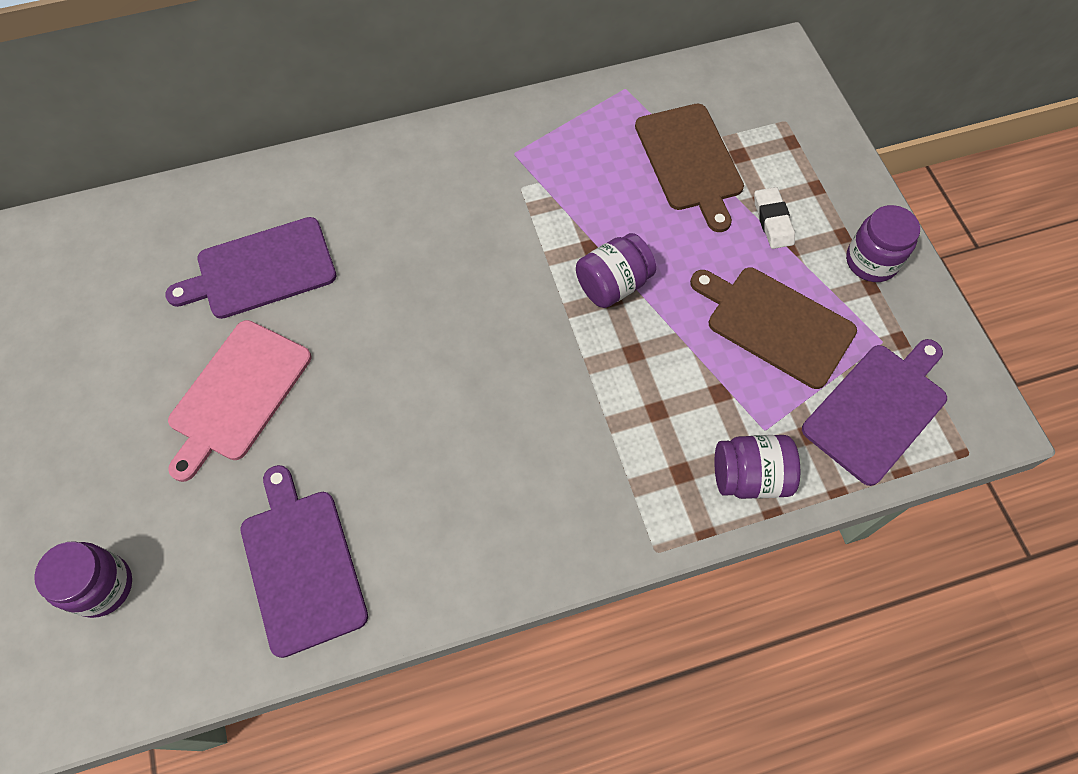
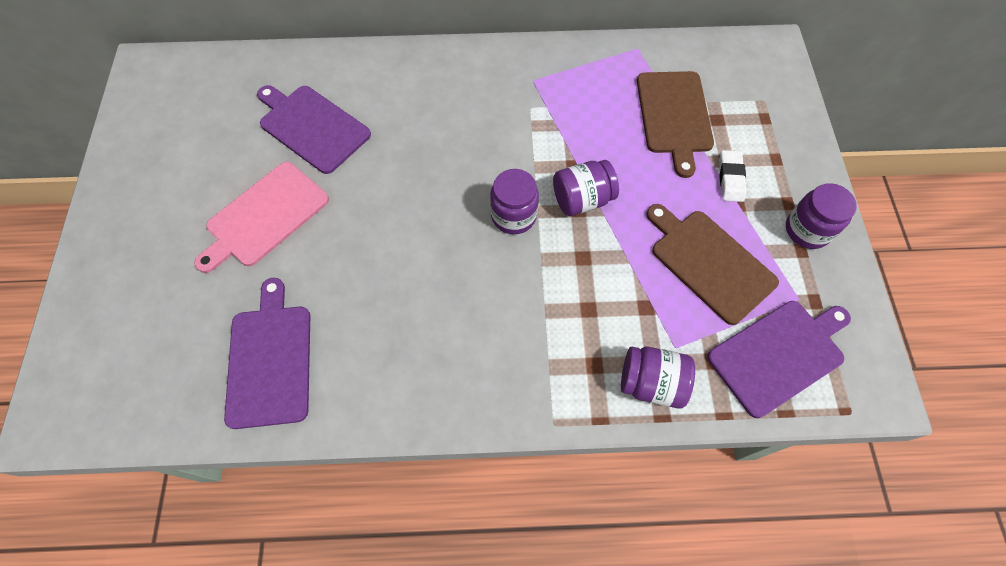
camera: 15 degrees right, 0 degrees up
purple jar [34,541,132,618] -> purple jar moved to [490,169,539,234]
purple cutting board [165,217,337,319] -> purple cutting board turned 45 degrees clockwise [257,85,371,174]

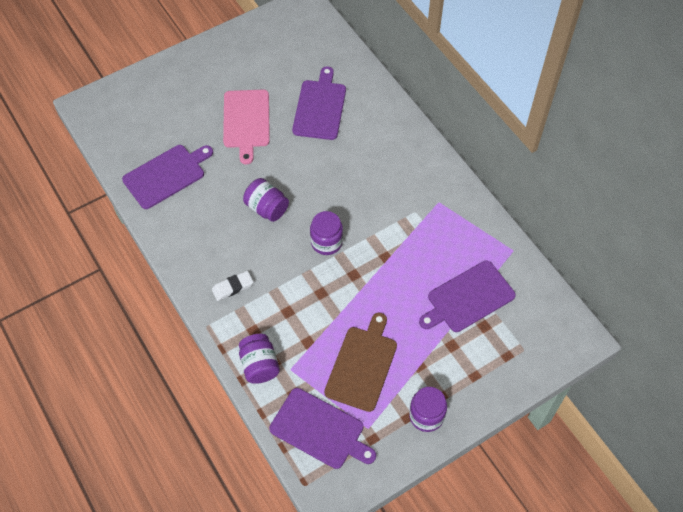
camera: 60 degrees right, 5 degrees down
pink cutting board [194,162,329,273] -> pink cutting board turned 105 degrees counterclockwise [223,90,270,165]
purple jar [553,160,619,216] -> purple jar moved to [243,178,289,222]
brown cutting board [637,71,714,178] -> purple cutting board [419,260,516,332]
white eraser [719,150,747,202] -> white eraser moved to [212,271,253,301]

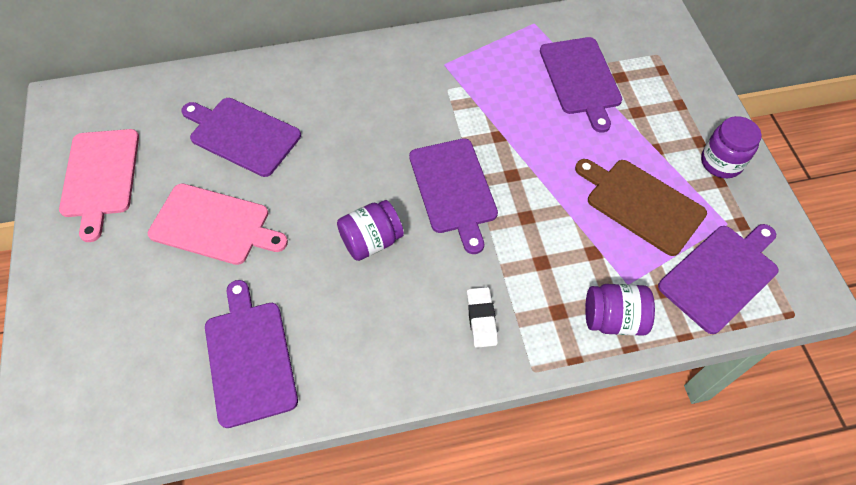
camera: 70 degrees left, 0 degrees up
purple jar [310,211,343,255] -> purple cutting board [409,138,498,254]
none -> pink cutting board [59,129,139,242]

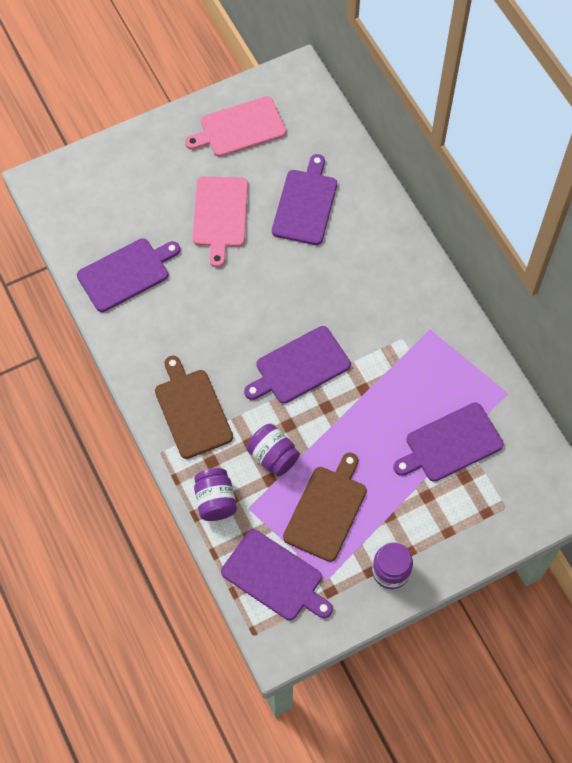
camera: 75 degrees right, 5 degrees up
purple jar [337,200,404,261] -> purple jar moved to [247,424,300,477]
white eraser [467,287,498,348] -> brown cutting board [155,356,233,459]

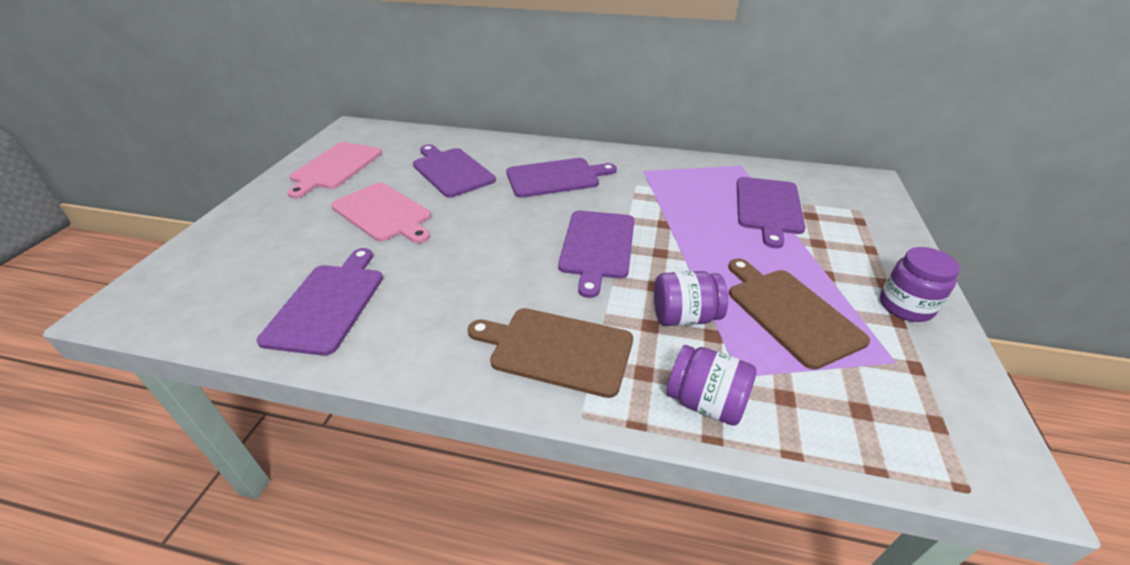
camera: 50 degrees left, 25 degrees down
purple cutting board [221,529,333,620] -> purple cutting board moved to [506,158,617,198]

